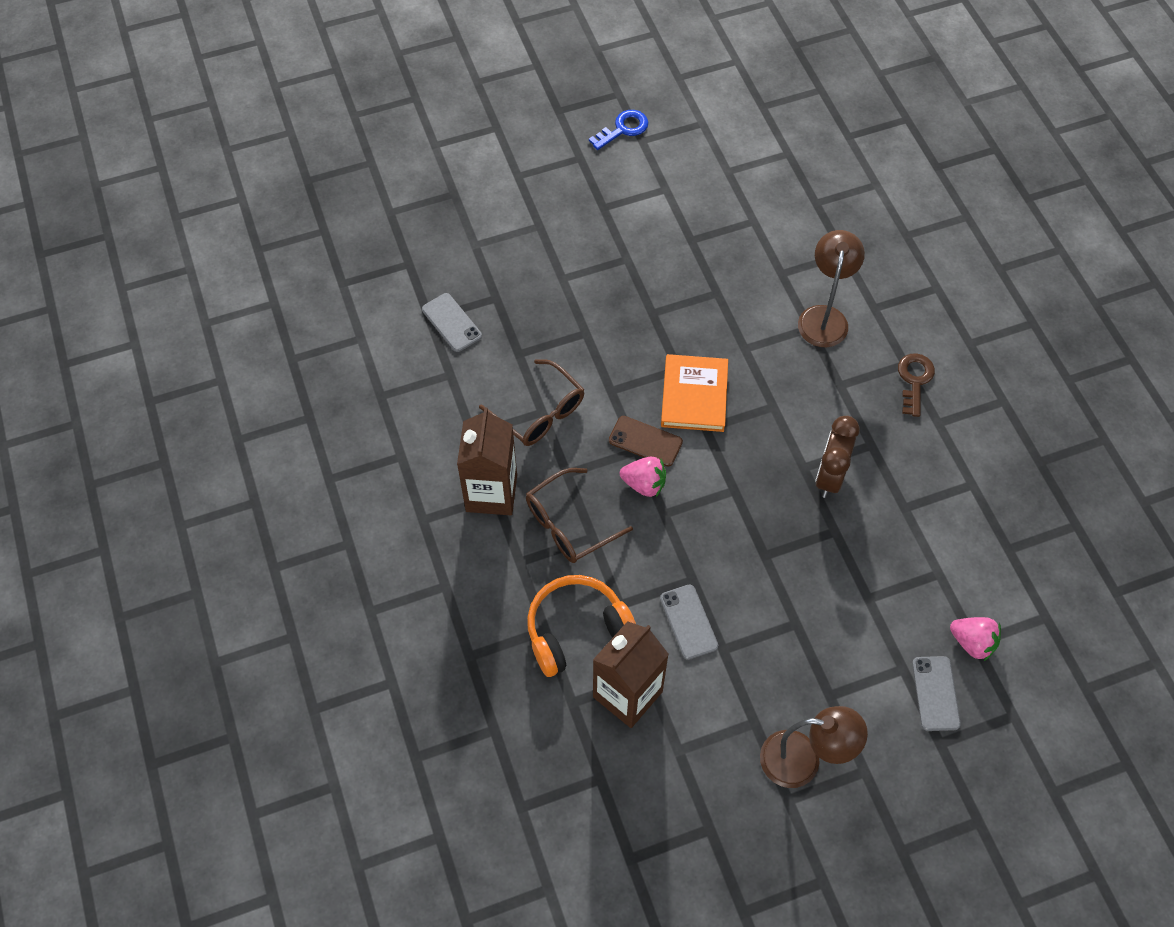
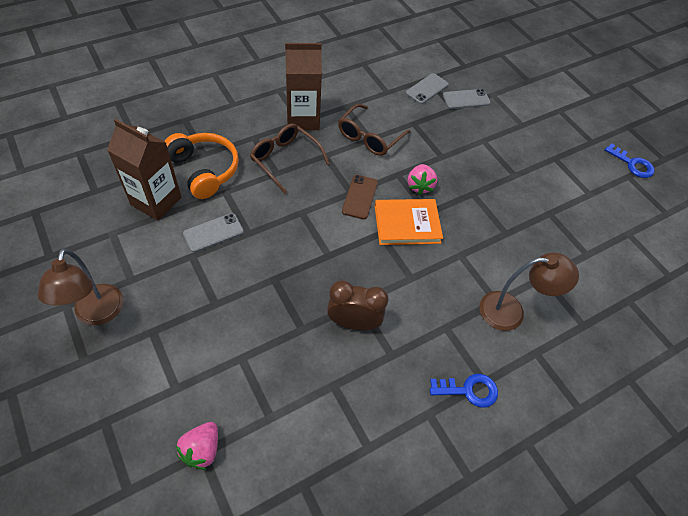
camera: 75 degrees right, 5 degrees down
pink strawberry [620,457,666,497] -> pink strawberry moved to [408,164,437,195]
brown key [898,353,935,417] -> blue key [430,374,498,408]
grey phone [912,656,961,731] -> grey phone moved to [443,89,491,109]

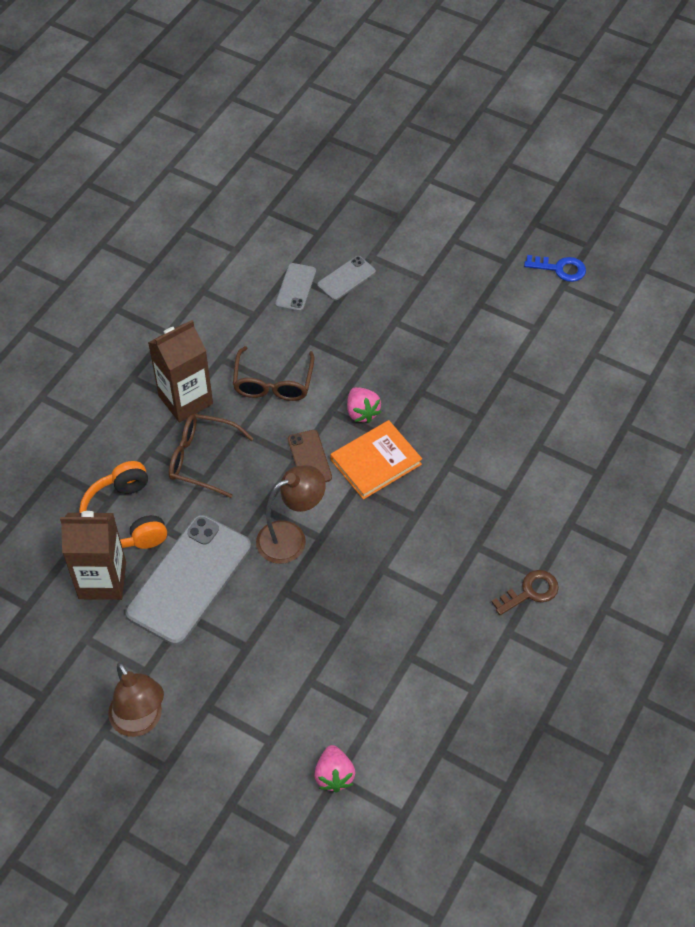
camera: 25 degrees left, 0 degrees up
orange headphones [164,133,239,199] -> orange headphones turned 135 degrees counterclockwise [79,461,167,549]
grey phone [183,213,244,252] -> grey phone [125,515,251,645], size x2.07
brown clock [327,280,389,330] -> none
blue key [430,374,498,408] -> brown key [492,570,559,615]
brown lamp [480,252,579,331] -> brown lamp moved to [256,465,326,564]

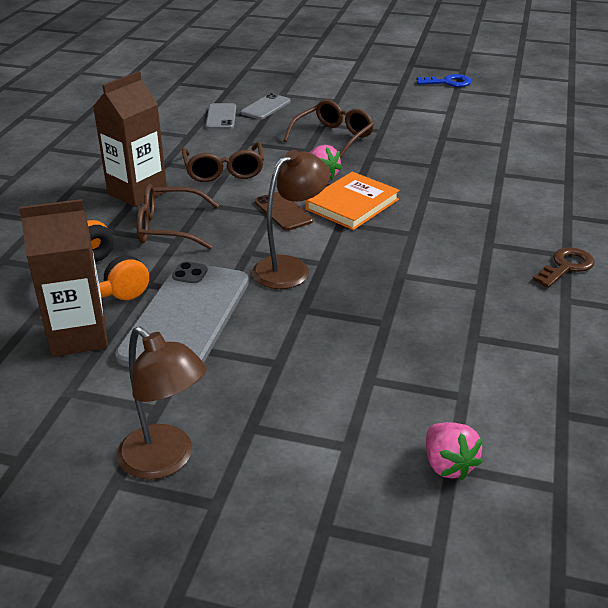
camera: 15 degrees left, 20 degrees down
none -> brown glasses [283,100,374,158]

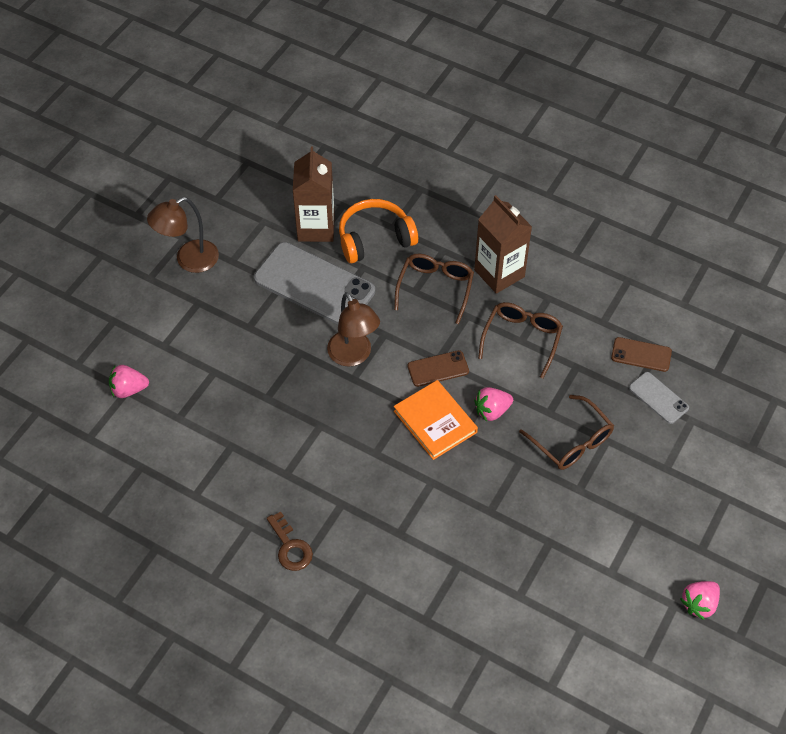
camera: 105 degrees right, 20 degrees up
brown glasses [182,142,264,182] -> brown glasses turned 105 degrees clockwise [478,302,563,379]
grey phone [206,103,236,129] -> brown phone [611,337,672,372]
blue key [417,74,471,87] -> pink strawberry [680,581,720,620]

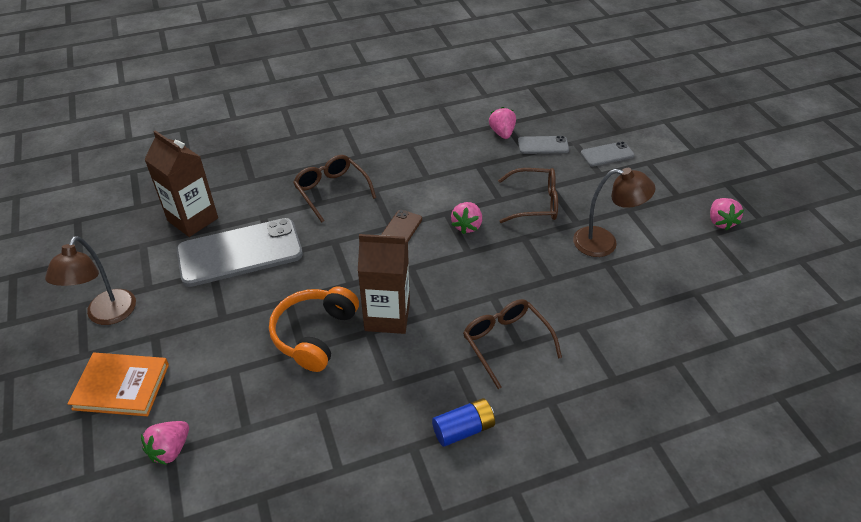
camera: 50 degrees left, 10 degrees down
brown key [267,511,313,571] -> blue battery [432,398,495,447]
brown lamp [327,292,380,367] -> brown lamp moved to [573,168,656,257]
orange headphones [339,199,418,263] -> orange headphones moved to [269,287,359,372]
orange book [394,380,478,460] -> orange book moved to [67,353,169,416]
brown carton [474,195,532,294] -> brown carton moved to [358,234,410,334]
brown glasses [478,302,563,379] -> brown glasses moved to [463,299,562,389]
brown phone [611,337,672,372] -> pink strawberry [489,107,516,139]
none -> grey phone [581,141,635,167]

